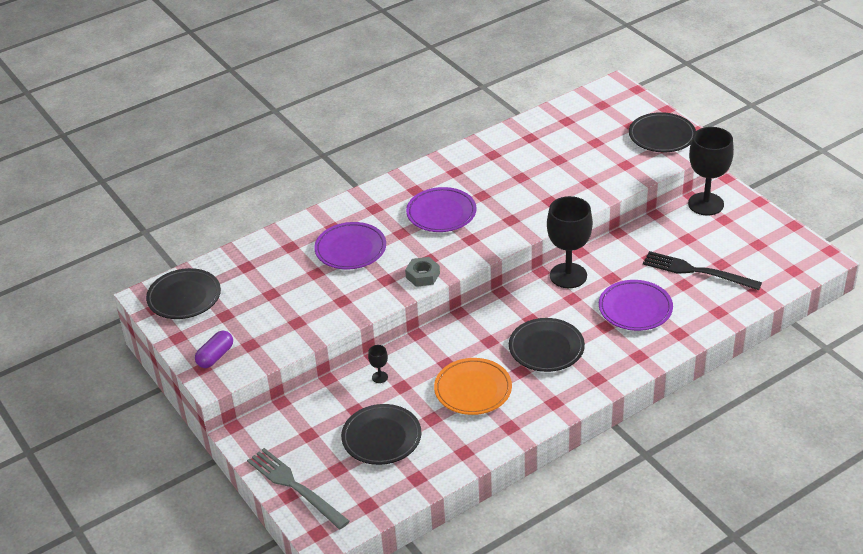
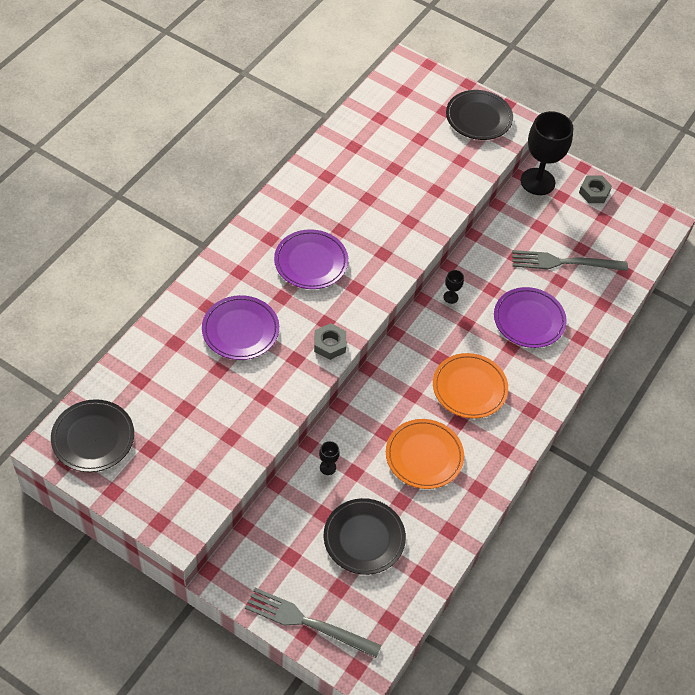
camera: 30 degrees left, 15 degrees up
purple capsule [195,331,233,368] -> none
black plate [509,318,585,372] -> orange plate [433,353,508,419]
black goblet [547,196,593,288] -> black goblet [443,270,464,304], size x0.41
black fork [643,251,762,290] -> grey fork [512,250,628,271]
none -> grey nut [579,175,612,203]

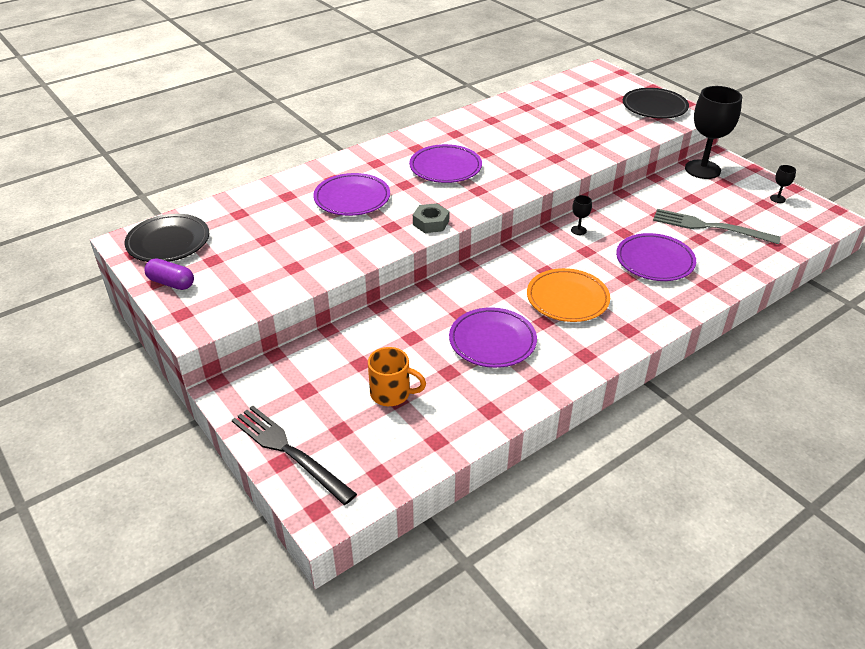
camera: 25 degrees right, 15 degrees down
grey fork [245,588,382,658] -> black fork [232,406,357,505]
black goblet [319,441,340,475] -> black goblet moved to [770,165,796,203]
black plate [324,498,406,575] -> orange mug [368,347,426,406]
orange plate [386,419,464,489] -> purple plate [449,307,537,368]
grey nut [579,175,612,203] -> none
none -> purple capsule [144,258,194,290]

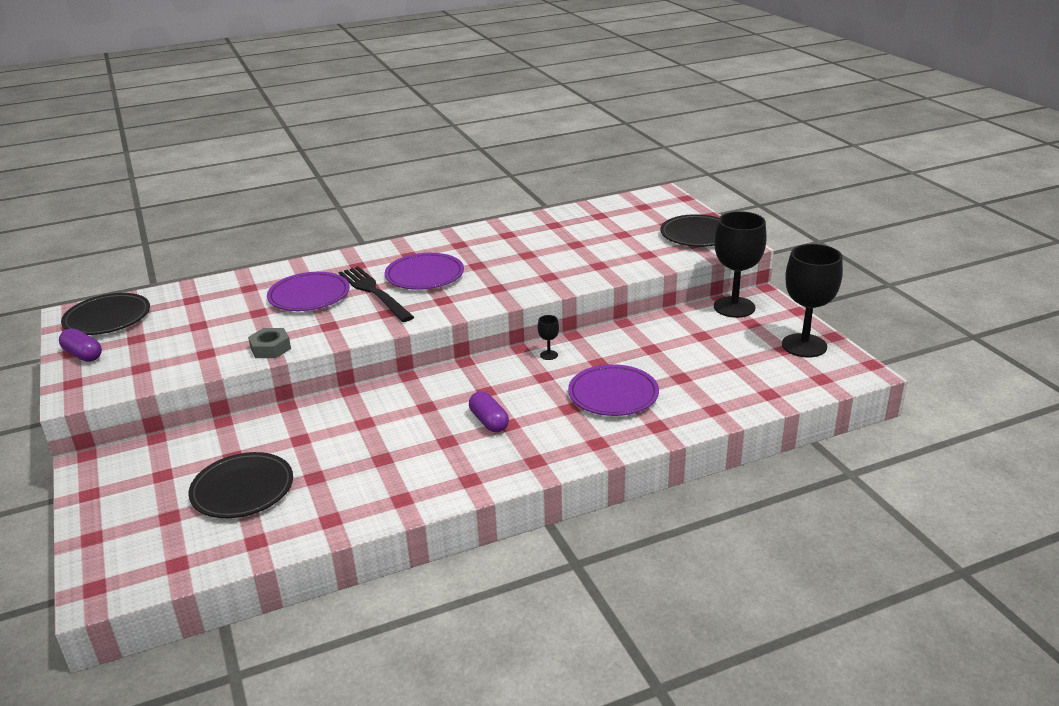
camera: 15 degrees right, 10 degrees down
black fork [232,406,357,505] -> black fork moved to [339,266,414,322]
orange mug [368,347,426,406] -> black plate [188,452,293,518]
grey nut [413,203,449,233] -> grey nut moved to [248,328,291,358]
purple plate [449,307,537,368] -> none
orange plate [527,268,610,322] -> purple capsule [469,391,509,433]
grey fork [653,209,781,244] -> none
black goblet [770,165,796,203] -> black goblet [782,244,843,358], size x2.47

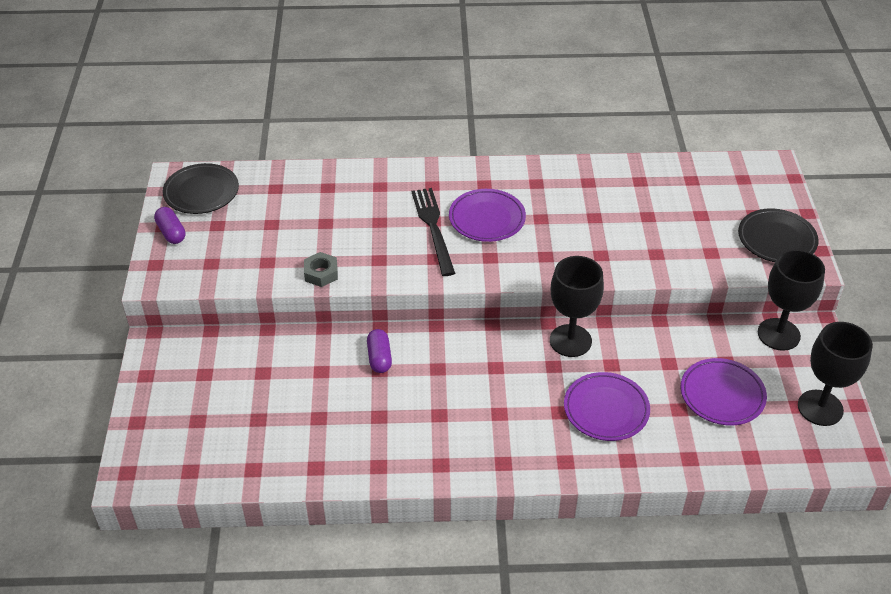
camera: 20 degrees right, 15 degrees up
black plate [188,452,293,518] -> none
purple plate [267,272,350,311] -> purple plate moved to [681,358,767,425]
purple capsule [469,391,509,433] -> purple capsule moved to [367,329,392,373]
black goblet [538,315,559,360] -> black goblet [550,256,604,357], size x2.47

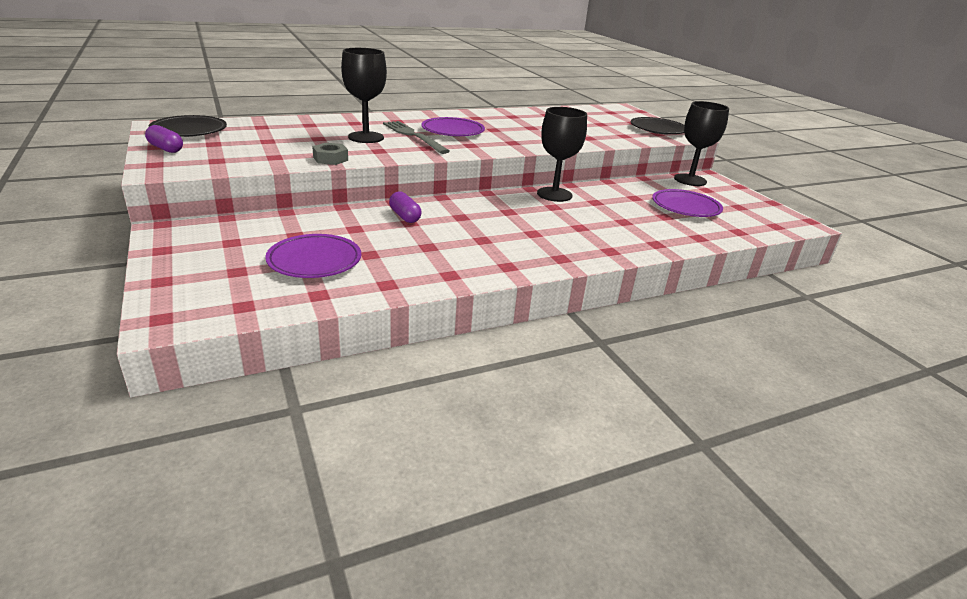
camera: 25 degrees left, 15 degrees down
black fork [411,188,455,276] -> grey fork [383,121,450,154]
purple plate [564,372,650,441] -> purple plate moved to [265,234,361,278]
black goblet [798,322,873,426] -> black goblet moved to [341,48,387,143]

